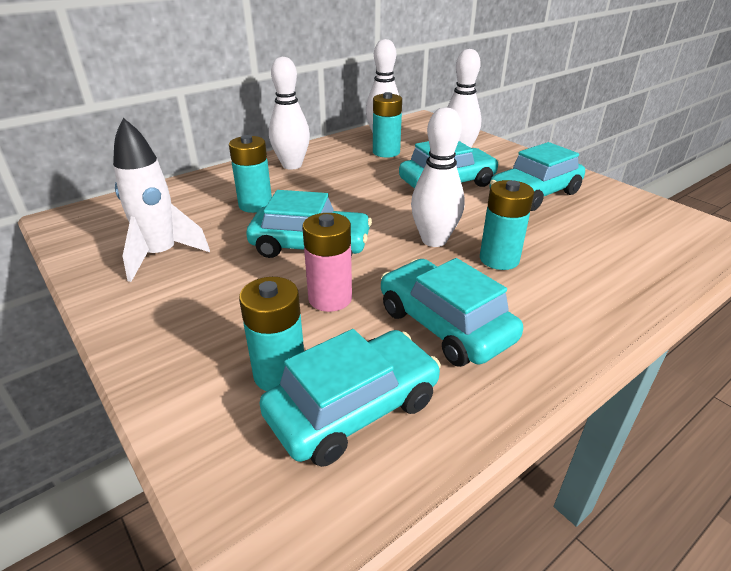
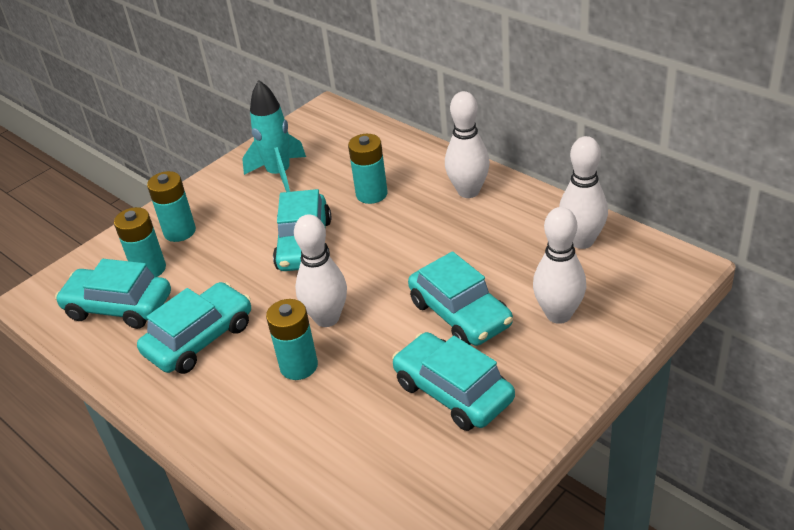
camera: 85 degrees right, 5 degrees up
white rocket [113,118,210,282] -> turquoise rocket [242,80,306,192]
turquoise car [259,329,441,467] -> turquoise car turned 150 degrees clockwise [55,259,171,329]
pink battery [302,213,352,312] -> none
turquoise battery [373,92,402,158] -> turquoise battery moved to [147,171,196,242]

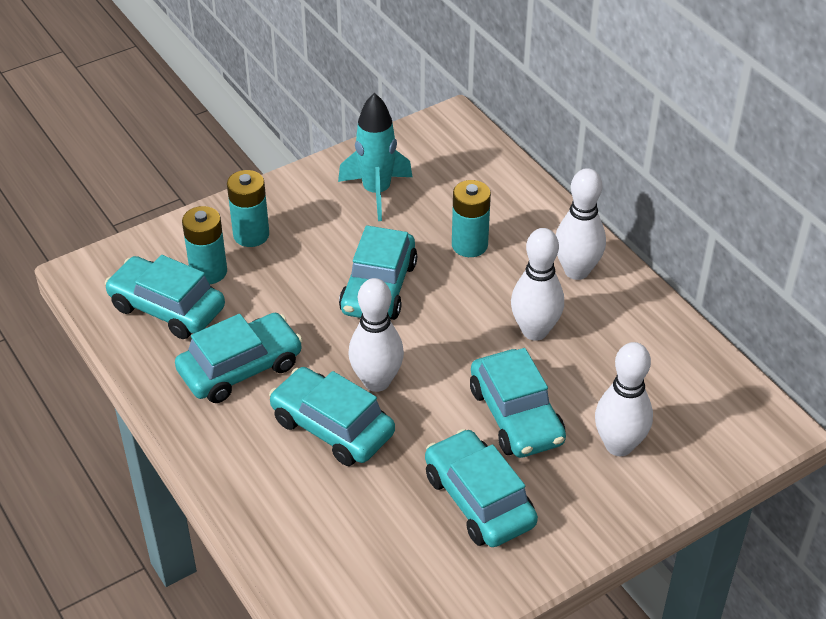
camera: 10 degrees right, 5 degrees up
turquoise battery [266,299,318,380] -> turquoise car [269,367,395,466]
white bowling pin [559,136,608,249] -> white bowling pin moved to [511,228,564,341]

